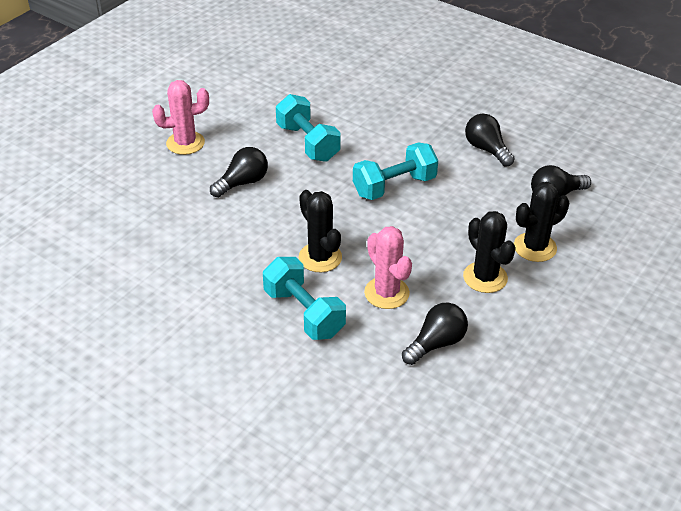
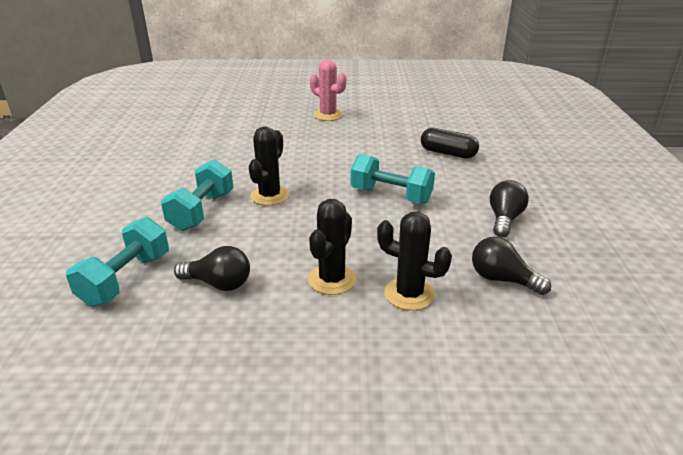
camera: 55 degrees right, 10 degrees down
black light bulb [210,147,268,198] -> none
turquoise dumbbell [276,94,341,162] -> turquoise dumbbell moved to [66,217,169,306]
pink cactus [364,226,412,309] -> none
none -> black capsule [421,128,479,159]

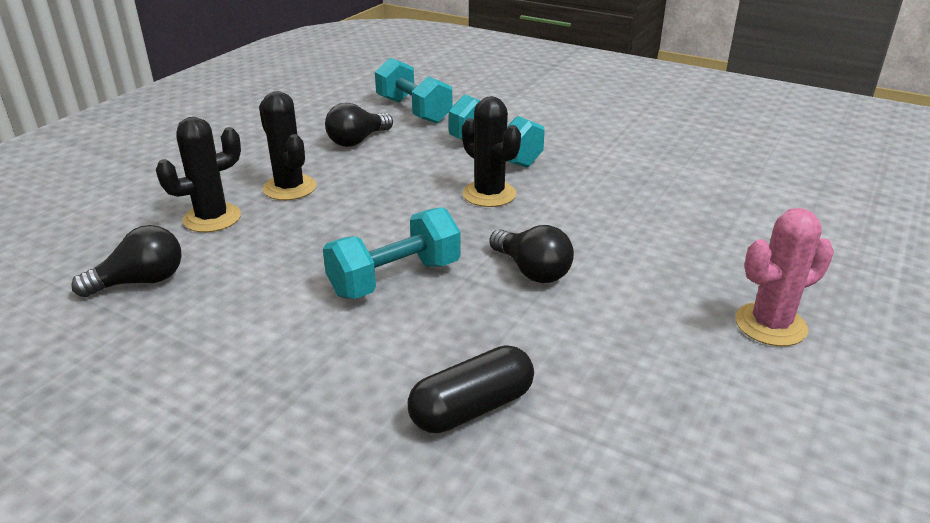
camera: 120 degrees right, 0 degrees up
black light bulb [490,180,529,238] -> black light bulb moved to [489,225,574,283]

